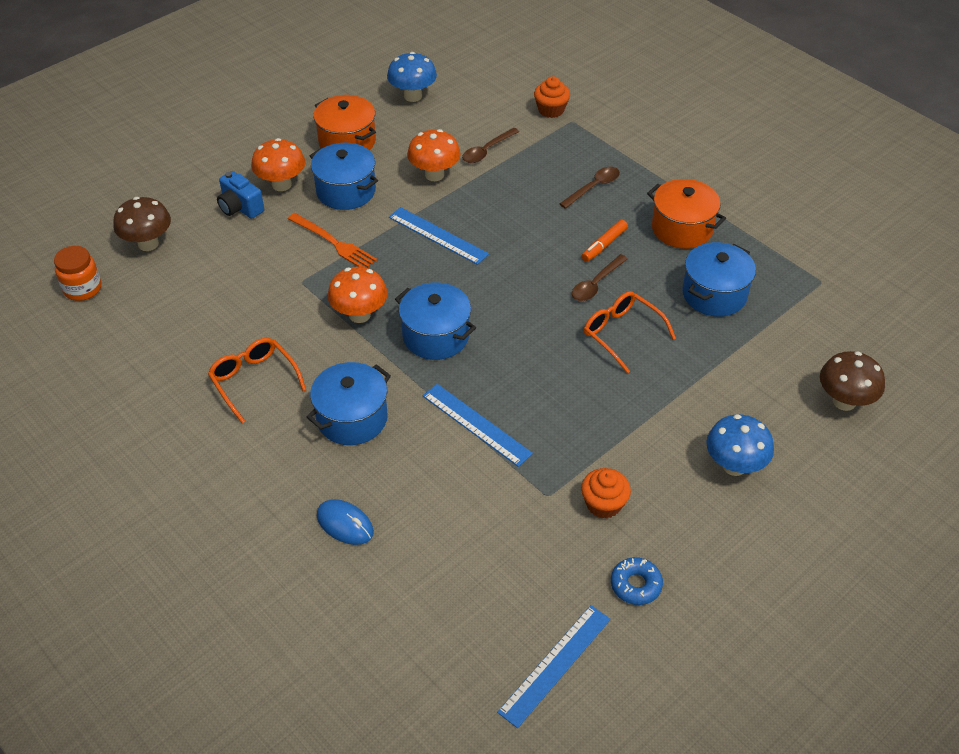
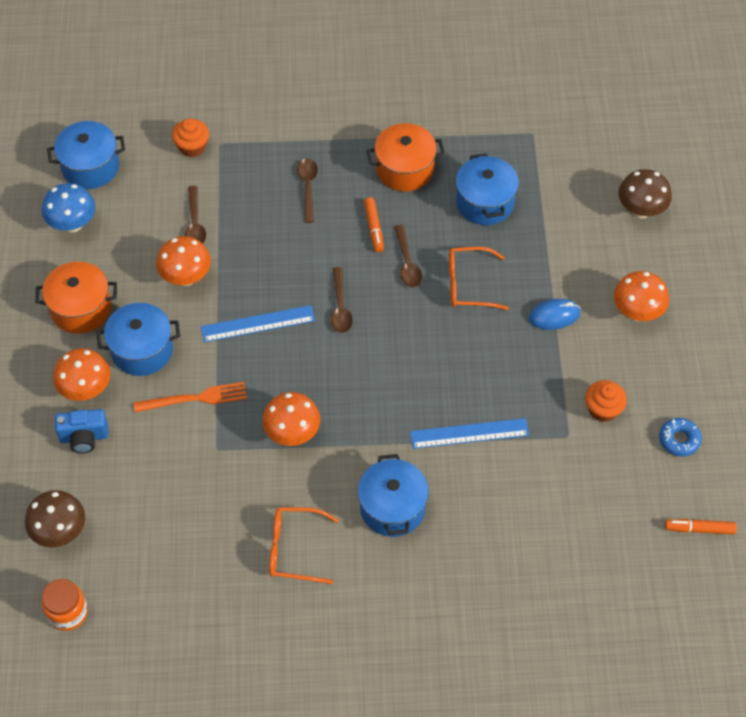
camera: 50 degrees left, 10 degrees up
blue mouse [317,499,374,545] -> blue mouse moved to [529,299,581,330]
blue pot [395,282,476,360] -> blue pot moved to [47,121,125,189]
blue ruler [497,605,611,728] -> orange marker [665,519,737,534]
blue mushroom [706,414,774,476] -> orange mushroom [614,271,669,321]
none -> brown spoon [331,267,353,333]

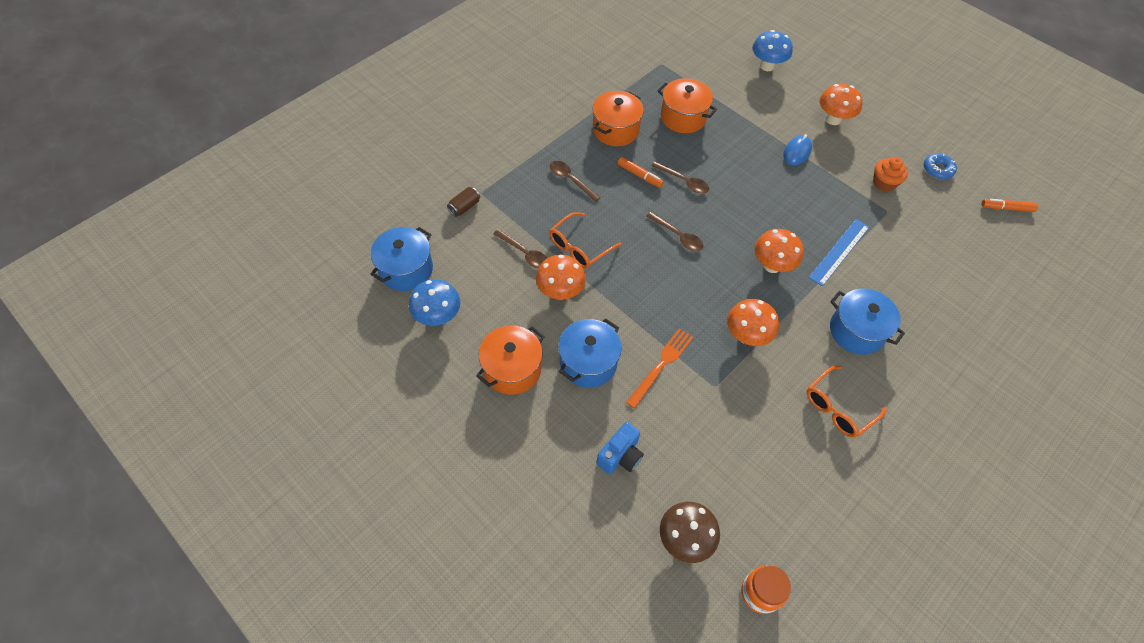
camera: 45 degrees left, 0 degrees up
orange mushroom [53,348,110,401] -> orange mushroom moved to [755,229,804,273]
orange cupcake [172,118,209,157] -> brown can [447,187,480,217]
blue ruler [201,305,315,342] -> none
orange glasses [449,247,509,310] -> orange glasses moved to [549,212,622,269]
blue pot [456,153,519,225] -> orange pot [657,78,717,133]
brown mushroom [618,169,672,219] -> blue mushroom [752,30,793,71]
orange marker [665,519,737,534] -> orange marker turned 45 degrees clockwise [982,199,1038,212]

